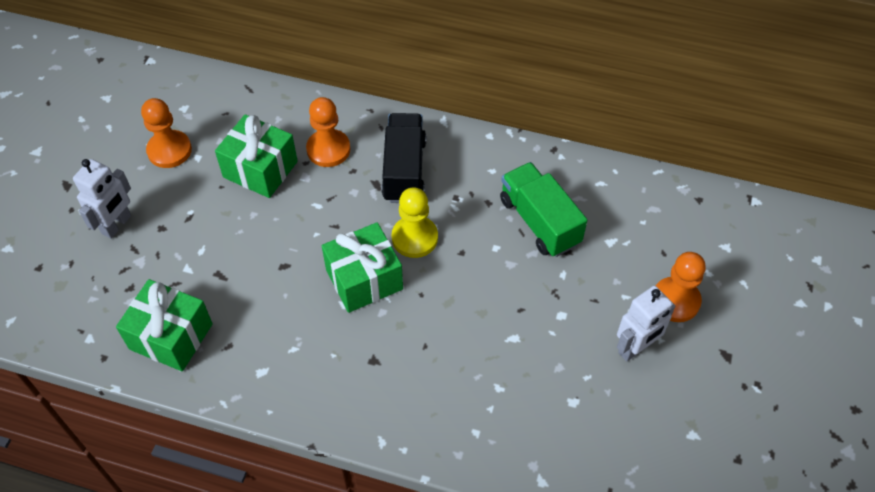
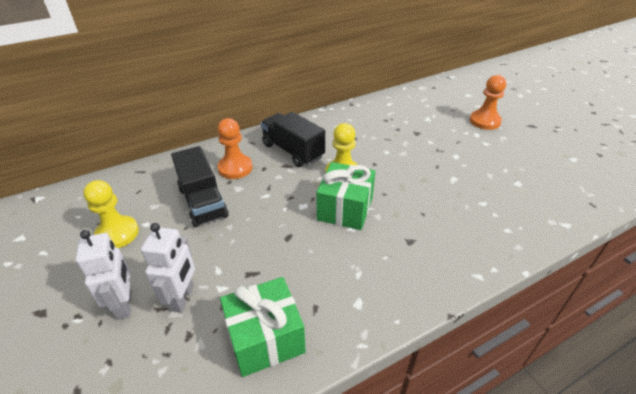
camera: 45 degrees left, 15 degrees down
orange pawn [141,98,192,168] -> yellow pawn [83,180,139,248]
green gift [215,114,298,198] -> black truck [171,146,229,227]
green truck [500,162,587,257] -> none
white robot [617,286,675,361] -> white robot moved to [141,223,195,313]

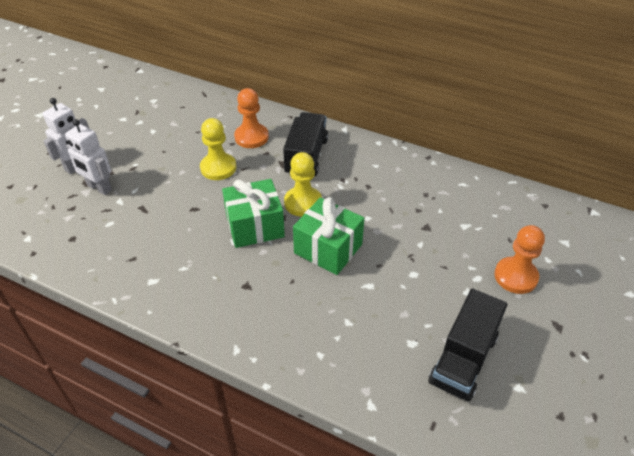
camera: 55 degrees right, 5 degrees up
yellow pawn [83,180,139,248] -> yellow pawn moved to [200,118,236,180]
white robot [141,223,195,313] -> white robot turned 60 degrees clockwise [65,119,112,195]
black truck [171,146,229,227] -> black truck moved to [428,288,507,402]
green gift [220,277,306,377] -> green gift moved to [293,197,364,275]

